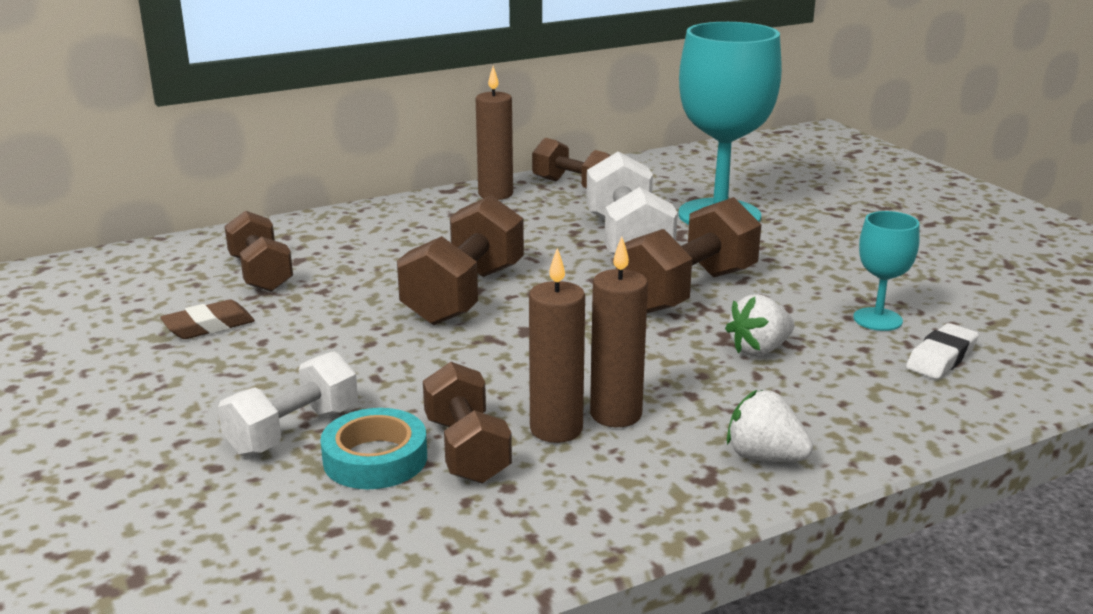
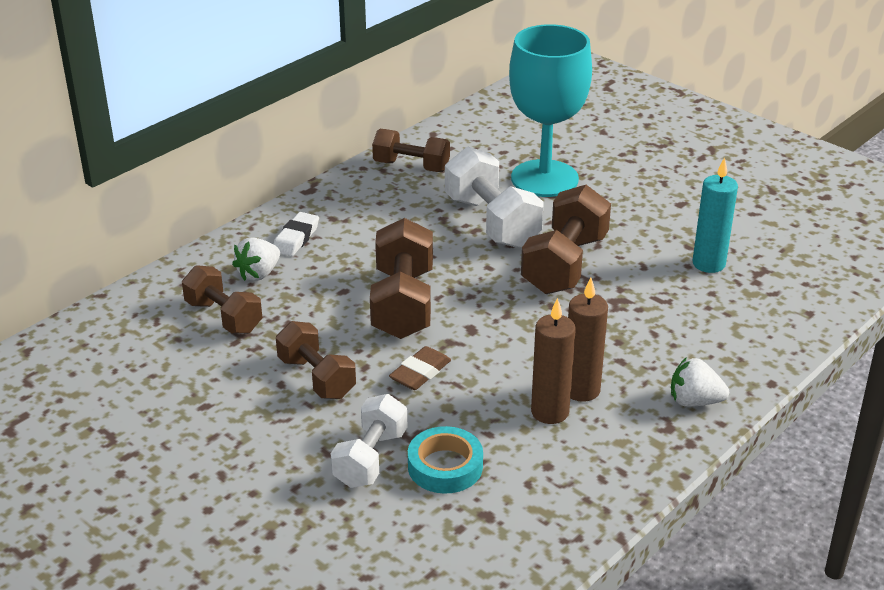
camera: 20 degrees left, 10 degrees up
brown eraser [160,299,255,339] -> brown eraser moved to [389,346,451,390]
brown dumbbell [423,362,512,483] -> brown dumbbell moved to [276,321,356,399]
brown candle [476,66,513,200] -> none
white strawberry [725,294,794,356] -> white strawberry moved to [232,237,280,281]
turquoise goblet [853,211,920,331] -> turquoise candle [692,157,738,273]
white eraser [906,323,979,379] -> white eraser moved to [274,212,319,256]

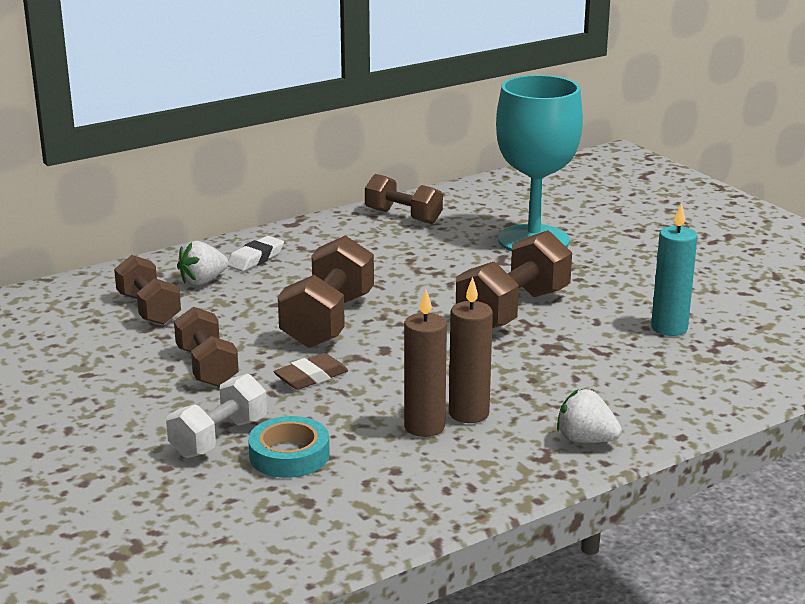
camera: 15 degrees right, 10 degrees down
white dumbbell [445,147,544,248] -> none

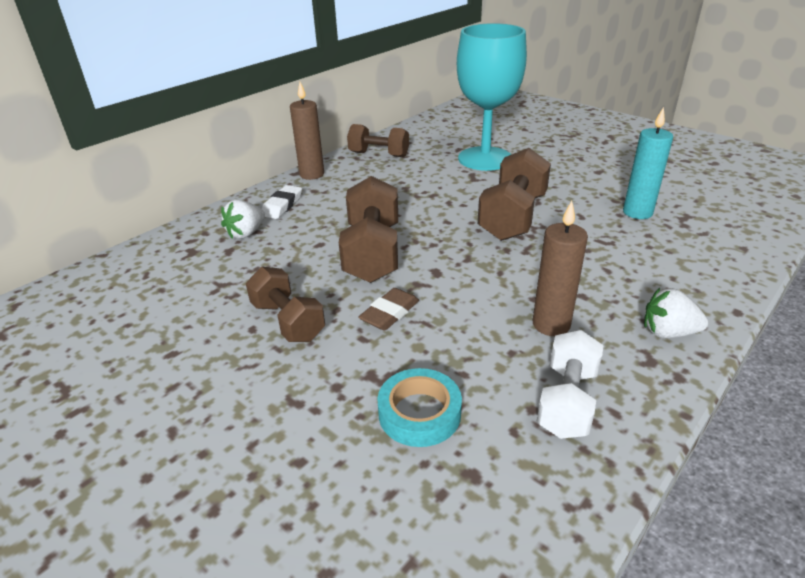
camera: 15 degrees left, 10 degrees up
brown dumbbell [114,255,181,325] -> none
white dumbbell [166,374,267,458] -> white dumbbell moved to [537,330,604,439]
brown candle [404,289,447,437] -> brown candle moved to [290,82,324,180]

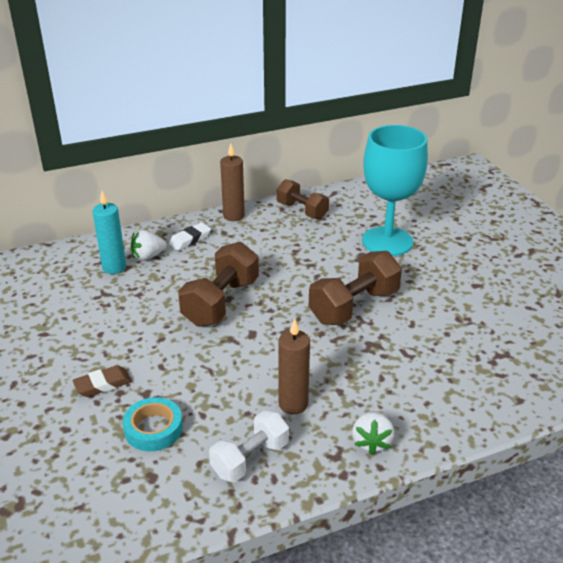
camera: 25 degrees right, 0 degrees up
brown dumbbell [246,267,325,342] -> none
brown eraser [358,288,419,331] -> brown eraser moved to [72,365,132,397]
turquoise candle [623,107,673,219] -> turquoise candle moved to [92,191,126,274]
white strawberry [644,288,708,338] -> white strawberry turned 120 degrees counterclockwise [352,411,394,455]

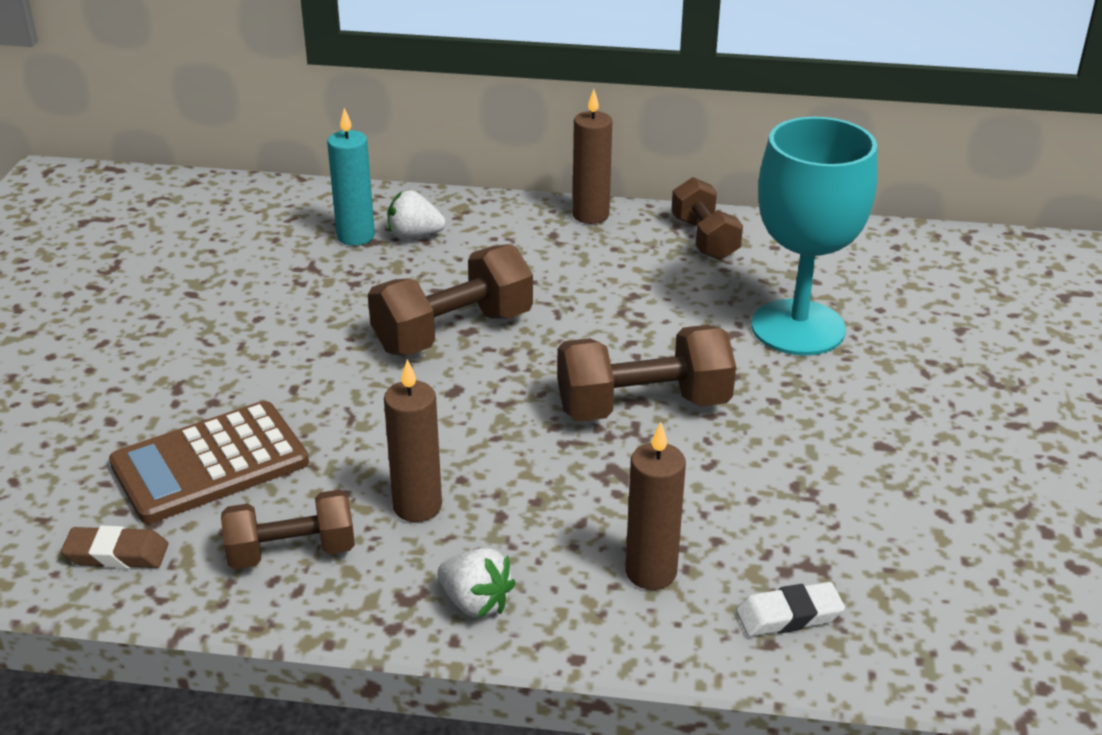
camera: 30 degrees right, 0 degrees up
brown eraser [72,365,132,397] -> brown eraser moved to [61,526,168,569]
turquoise tape [123,397,183,451] -> brown calculator [109,401,309,524]
white eraser [169,223,211,251] -> white eraser moved to [736,582,845,637]
white dumbbell [209,411,289,482] -> brown dumbbell [221,490,355,569]
white strawberry [352,411,394,455] -> white strawberry turned 90 degrees counterclockwise [438,548,516,618]
none -> brown candle [625,422,686,590]

